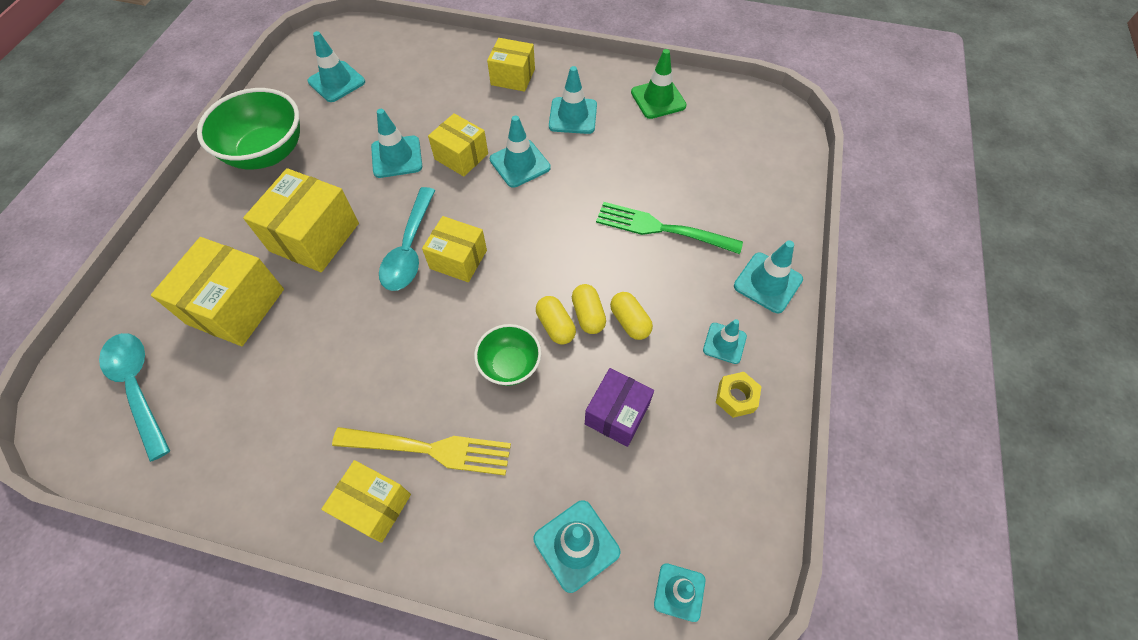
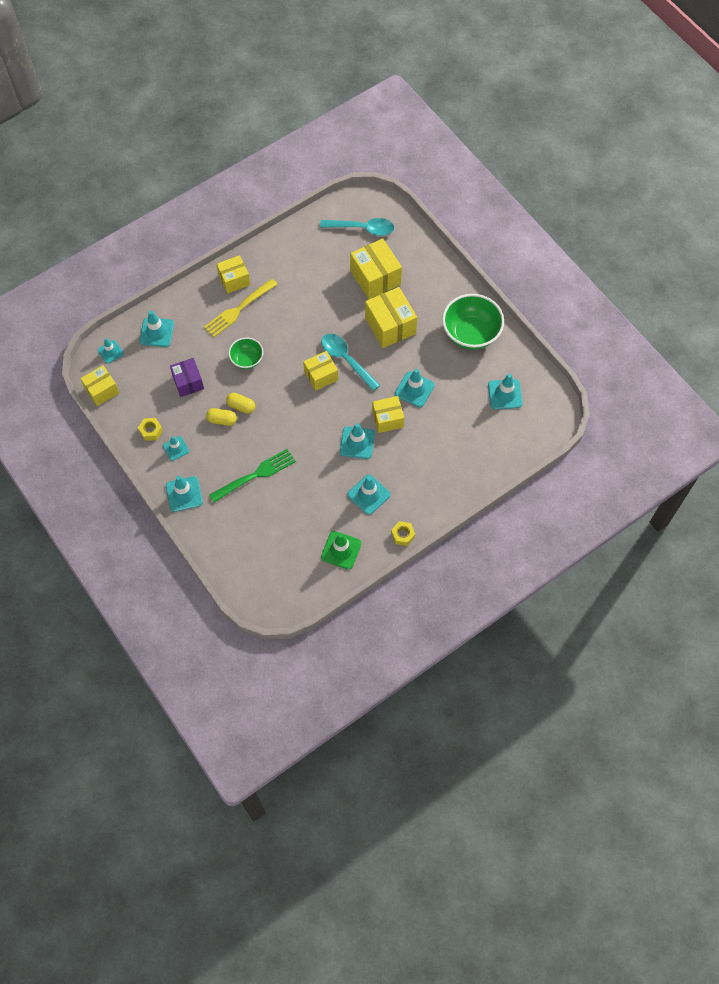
camera: 130 degrees right, 5 degrees up
yellow box [487,38,535,92] -> yellow box moved to [80,365,119,406]
yellow capsule [536,296,576,345] -> none
none -> yellow nut [391,521,415,546]

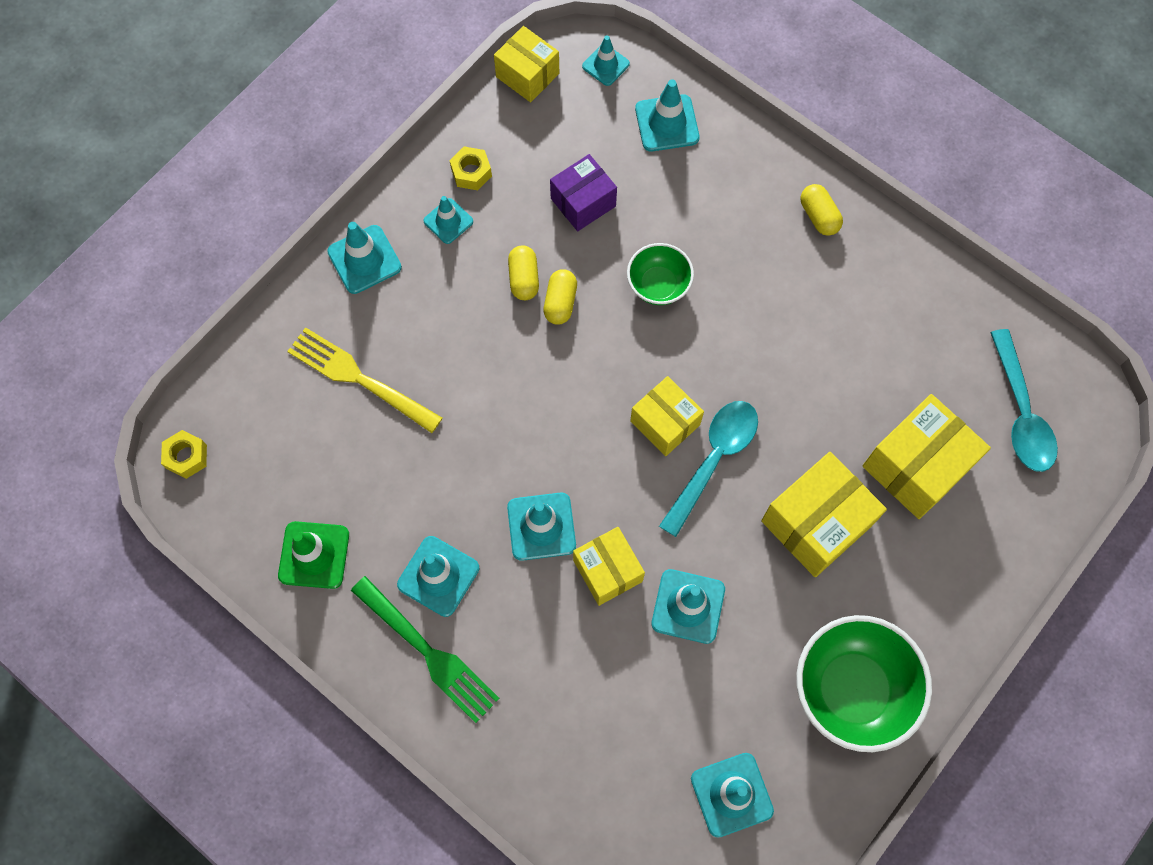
camera: 75 degrees right, 5 degrees up
yellow fork [204,279,278,337] -> yellow fork moved to [287,327,442,433]
green fork [209,449,296,503] -> green fork moved to [351,576,500,723]
yellow box [216,255,250,294] -> yellow capsule [801,184,843,236]
yellow nut [391,521,415,546] -> yellow nut moved to [161,430,207,479]

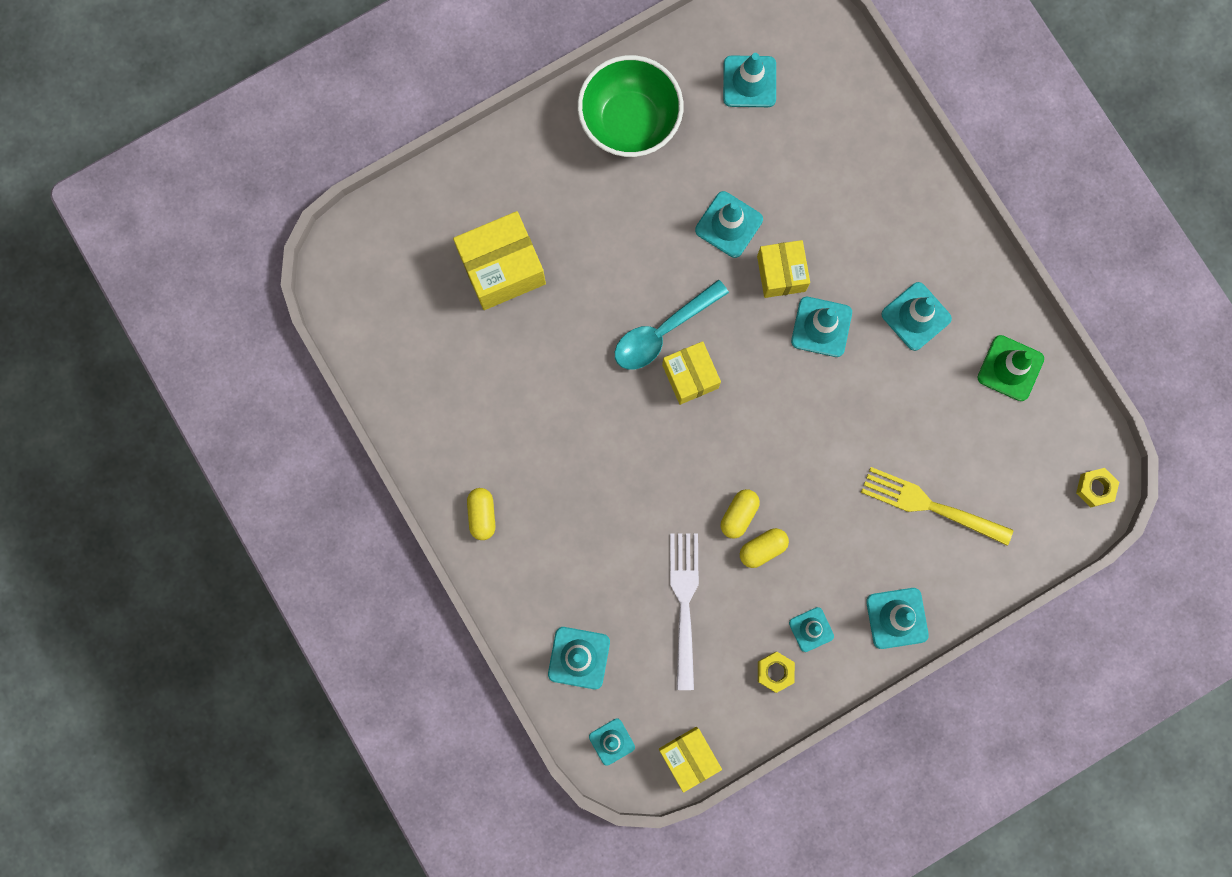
camera: 160 degrees left, 10 degrees up
yellow fork [287,327,442,433] -> yellow fork turned 150 degrees clockwise [861,467,1013,546]
green fork [351,576,500,723] -> none
yellow capsule [508,246,539,300] -> yellow capsule turned 45 degrees clockwise [740,528,789,568]
purple box [550,154,617,231] -> white fork [670,533,699,690]
green bowl [627,243,694,305] -> none
yellow box [761,452,887,577] -> none
turquoise spoon [990,329,1058,472] -> none

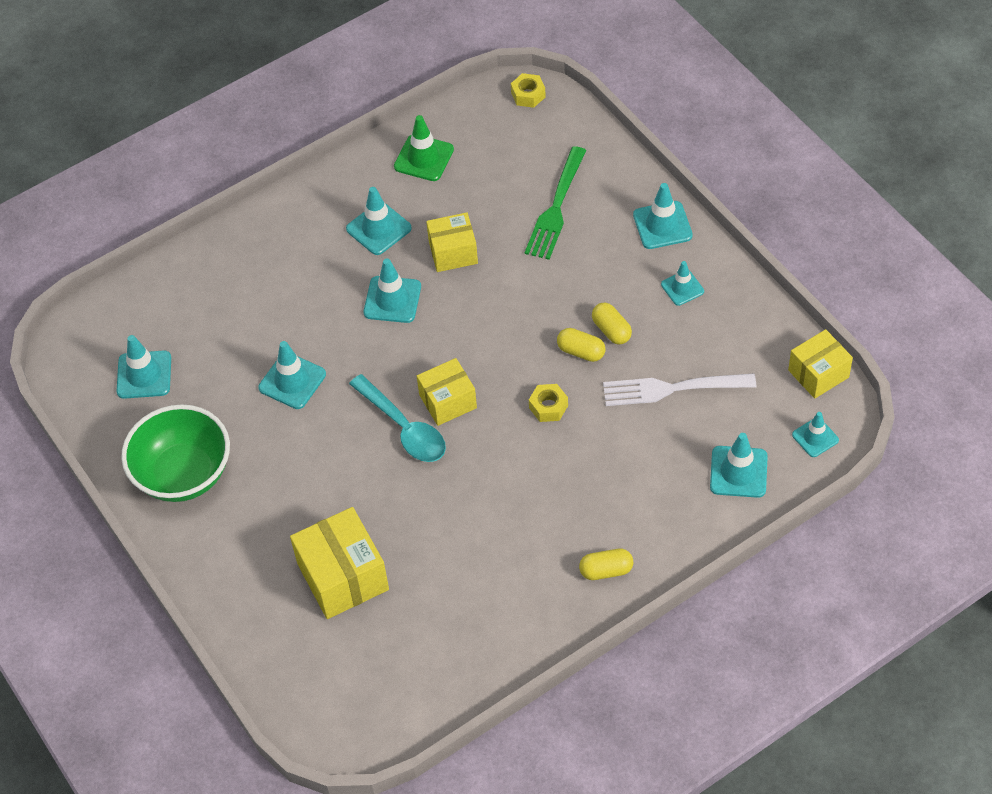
camera: 90 degrees left, 25 degrees down
yellow box [757,240,810,298] -> yellow box moved to [426,212,478,272]
yellow nut [758,652,795,693] -> yellow nut moved to [529,384,568,422]
yellow fork [861,467,1013,546] -> green fork [525,146,587,260]

